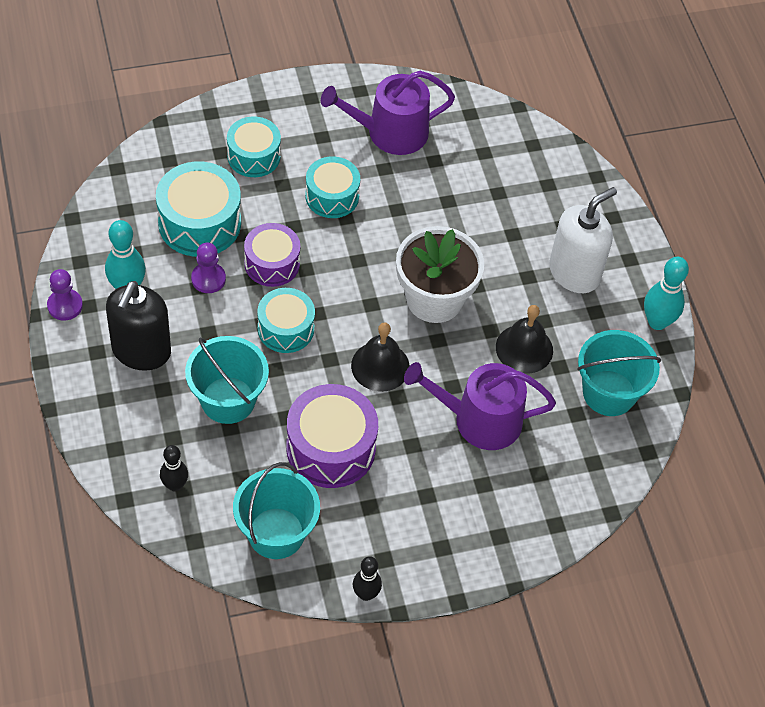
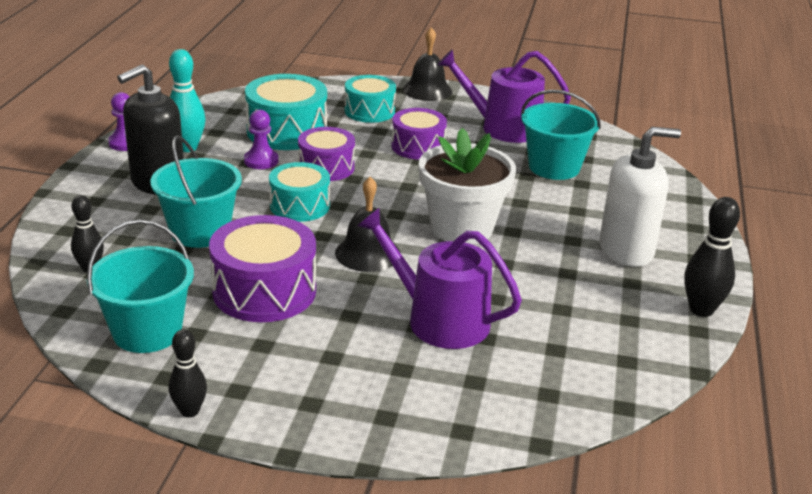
camera: 30 degrees right, 25 degrees down
turquoise drum [305,157,360,218] -> purple drum [391,108,447,159]
black bell [496,305,553,374] -> black bell moved to [403,27,452,101]
turquoise bucket [577,330,661,416] -> turquoise bucket moved to [521,90,601,180]
turquoise bowling pin [644,257,689,330] -> black bowling pin [684,197,740,317]

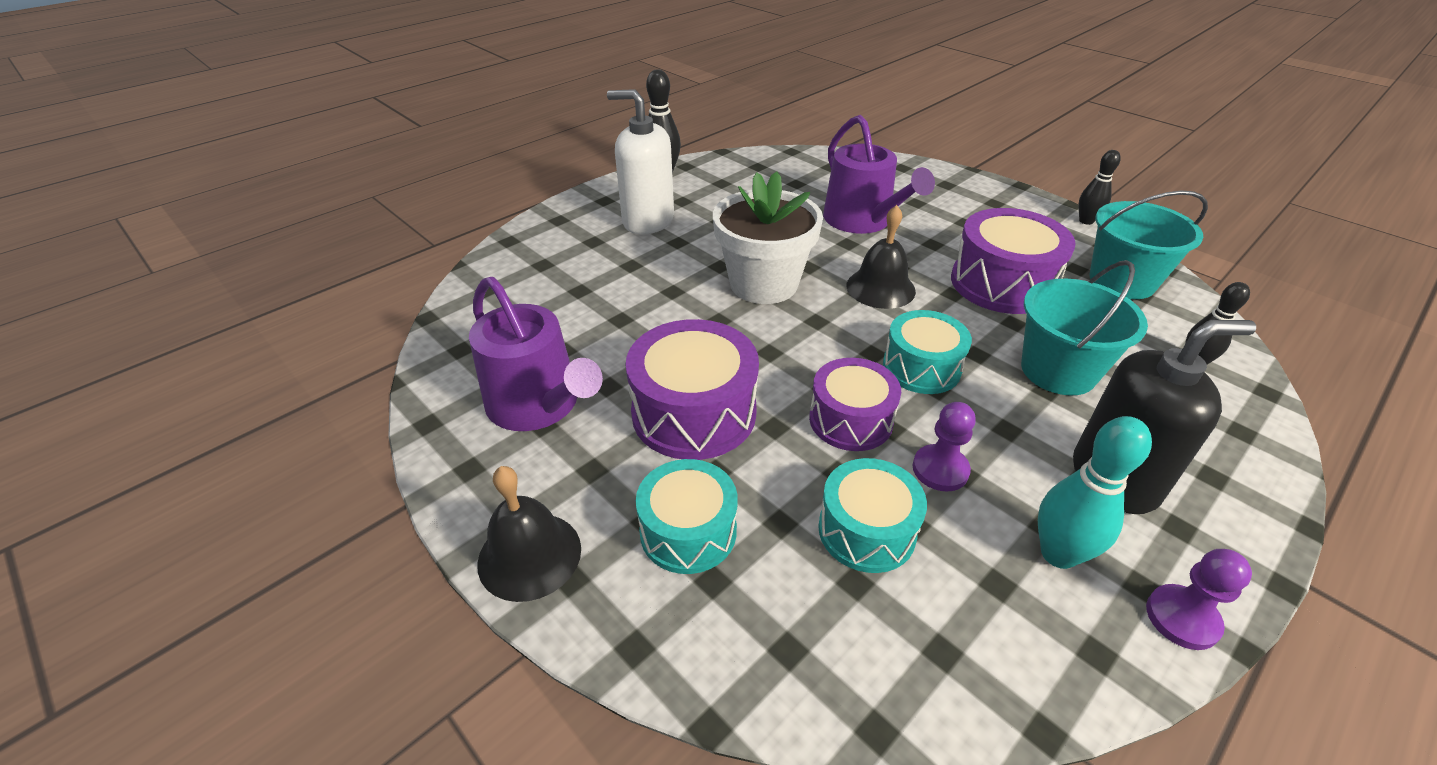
camera: 145 degrees left, 10 degrees up
turquoise drum [245,74,327,150] -> turquoise drum [818,458,927,573], size x0.66
purple drum [391,108,447,159] -> purple drum [626,319,759,460], size x1.51
turquoise bucket [521,90,601,180] -> none

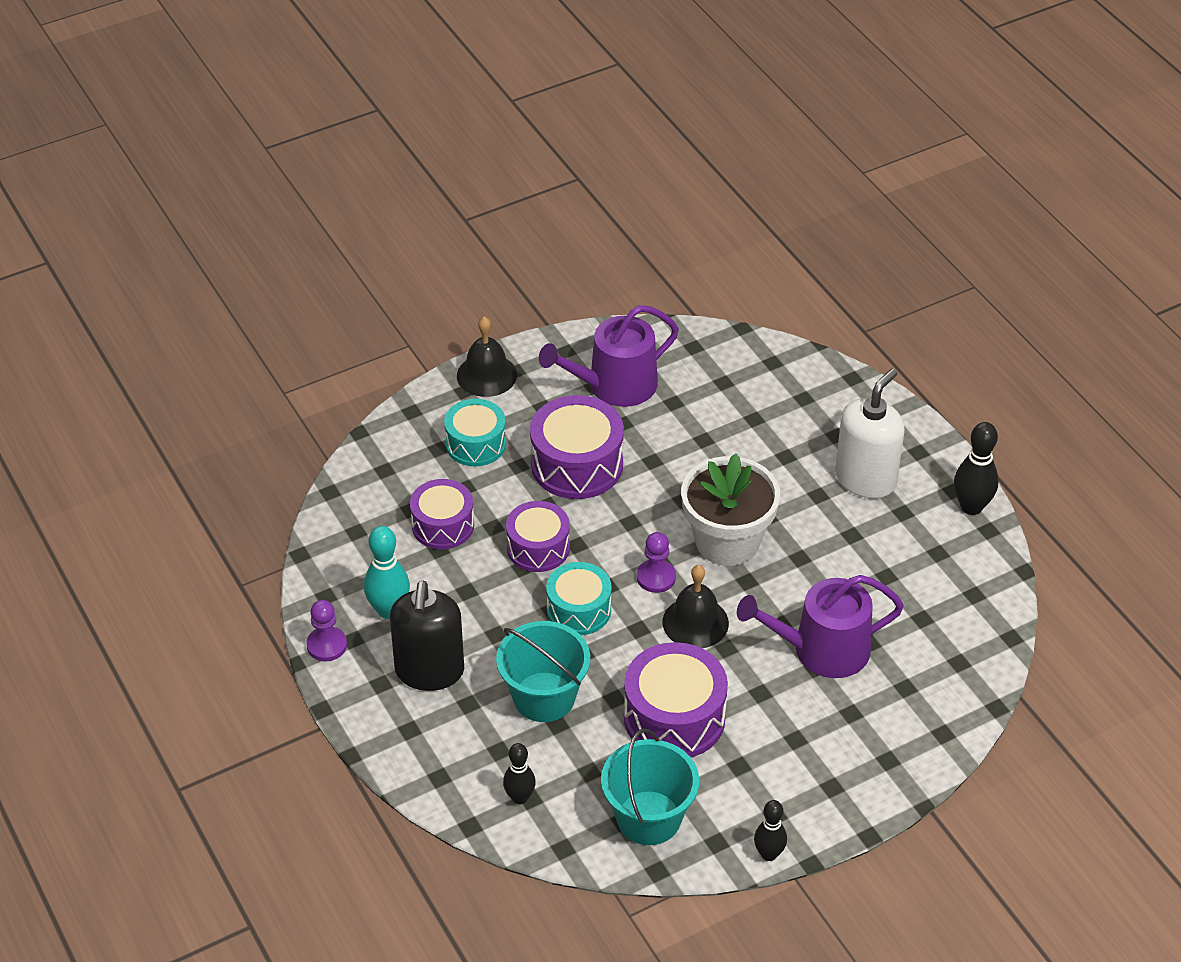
camera: 105 degrees right, 5 degrees up
turquoise drum [818,458,927,573] -> purple drum [410,479,474,549]
purple pawn [913,402,976,492] -> purple pawn moved to [637,532,676,593]

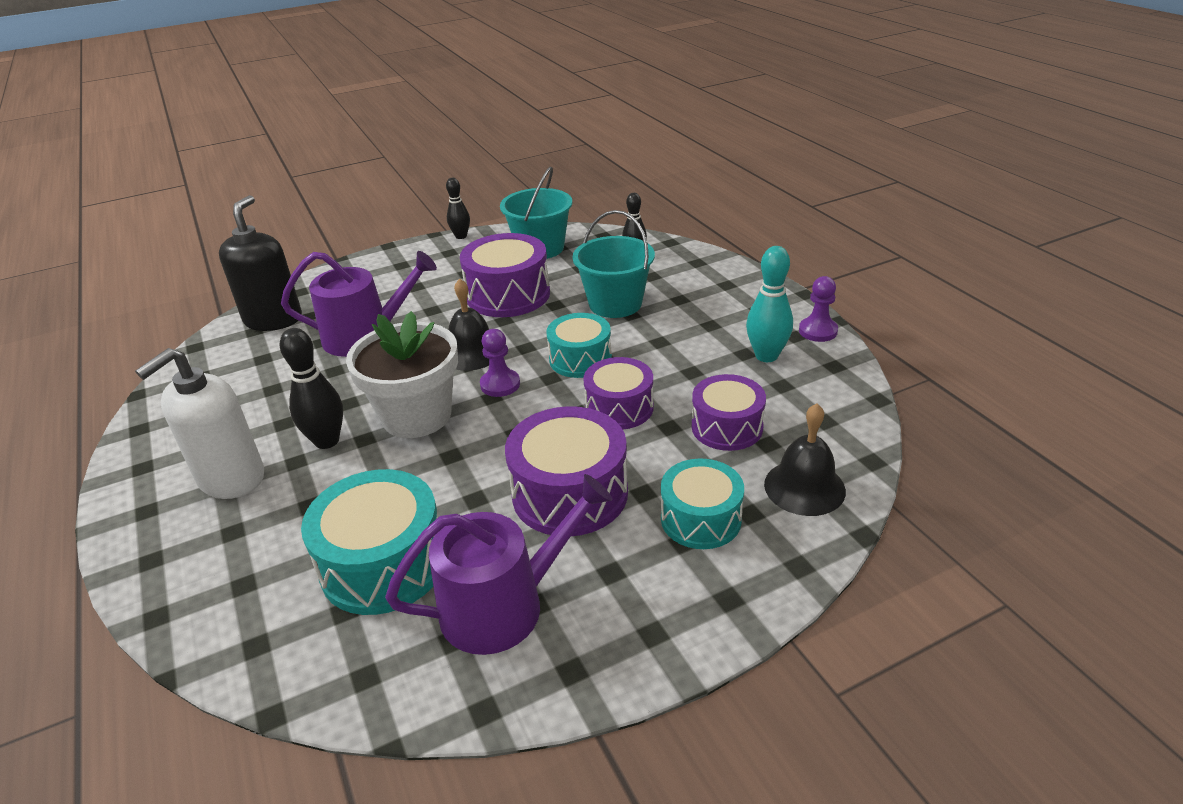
camera: 175 degrees left, 10 degrees down
black soap dispenser [390,581,464,691] -> black soap dispenser moved to [219,195,302,331]
black bell [457,317,517,397] -> black bell moved to [764,403,846,516]
black bowling pin [954,422,999,515] -> black bowling pin moved to [280,328,343,449]
none -> turquoise drum [301,469,438,615]

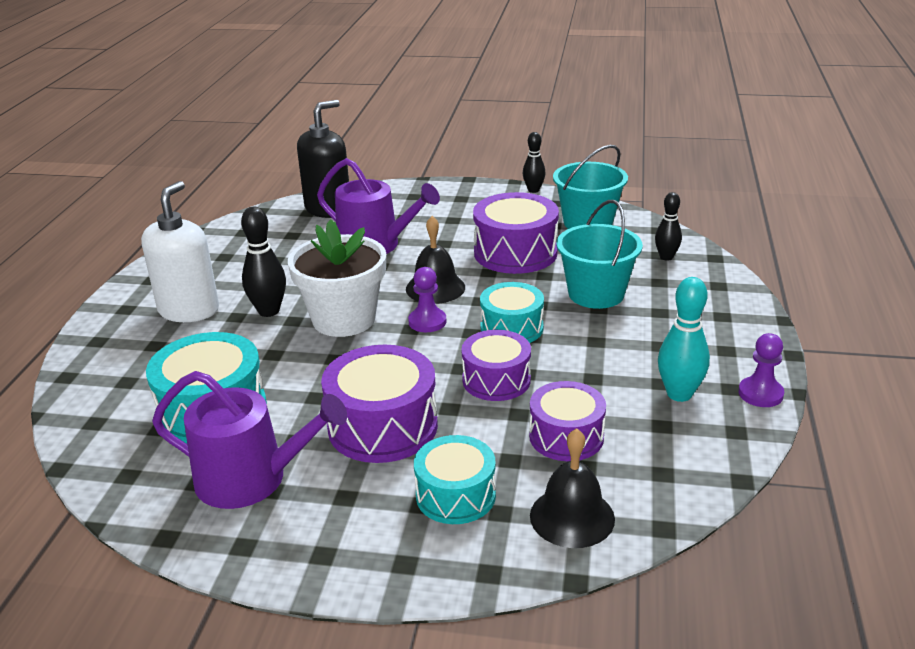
camera: 35 degrees right, 5 degrees down
white soap dispenser [135,348,264,499] -> white soap dispenser turned 120 degrees clockwise [141,181,219,322]

